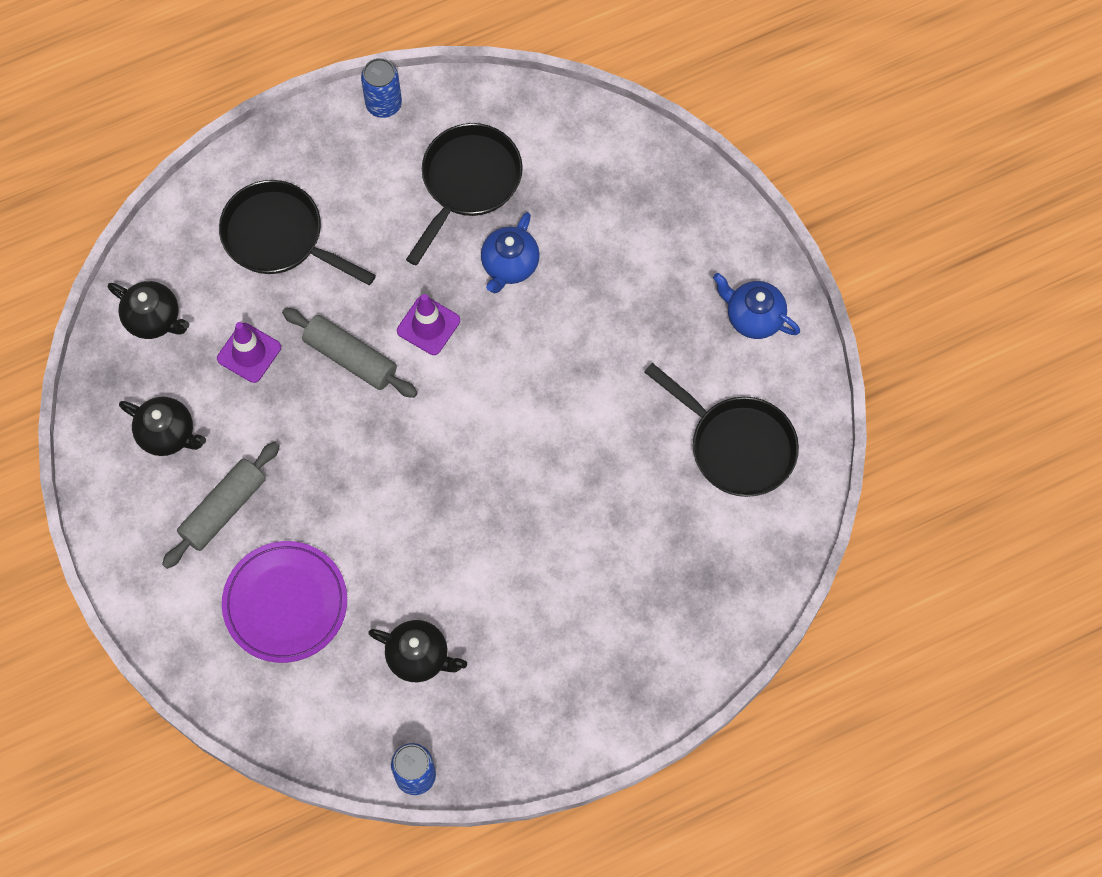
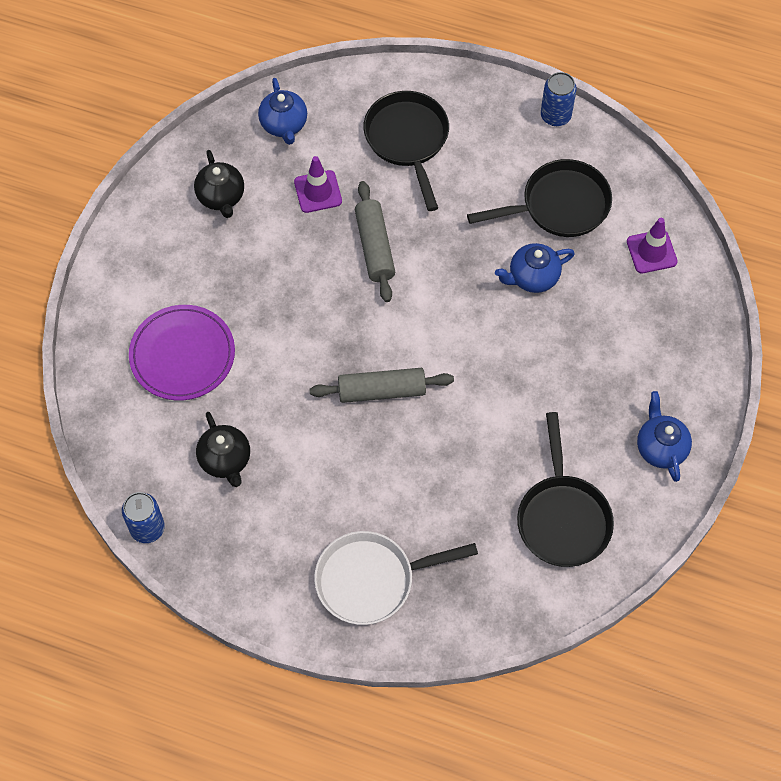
camera: 45 degrees right, 5 degrees down
black teapot [108,281,189,339] -> blue teapot [258,78,307,145]
grey rolling pin [162,442,280,569] -> grey rolling pin moved to [309,368,454,403]
purple traffic cone [397,294,460,355] -> purple traffic cone moved to [627,218,678,273]
none -> white pan [314,531,478,625]

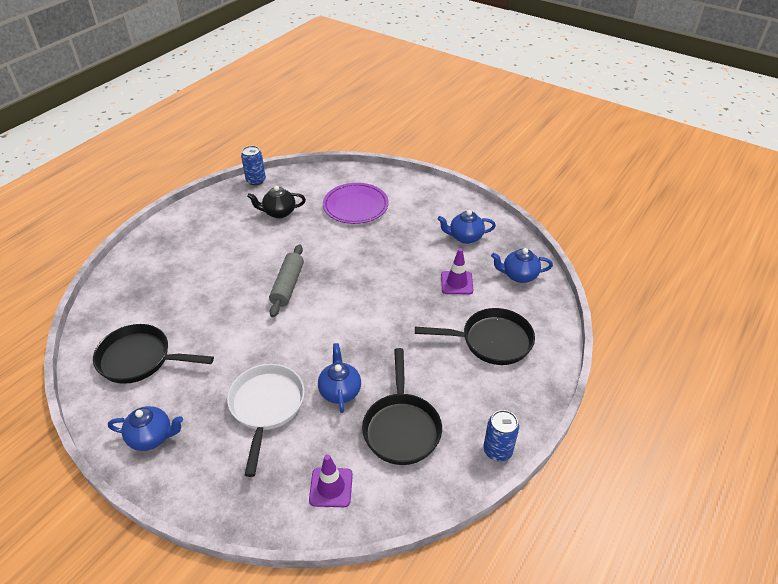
camera: 105 degrees right, 20 degrees down
black teapot [194,150,244,218] -> blue teapot [438,210,496,244]
white pan [314,531,478,625] -> white pan moved to [227,364,305,477]
grey rolling pin [355,181,395,302] -> none

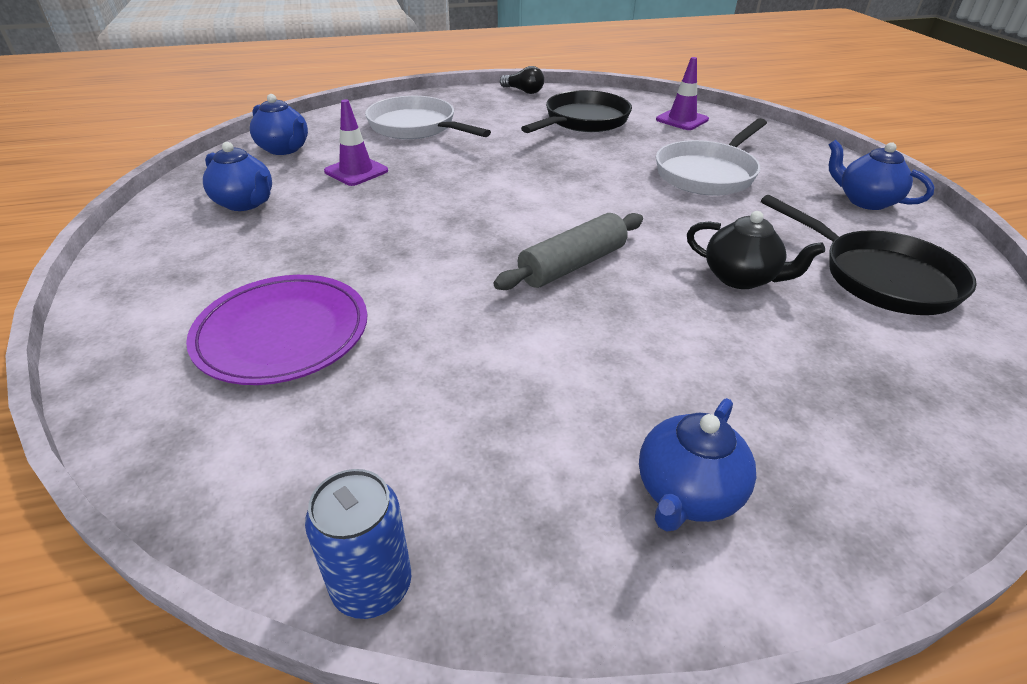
camera: 140 degrees left, 5 degrees down
black teapot [247,186,306,218] -> black teapot moved to [687,211,825,289]
blue teapot [318,343,361,413] -> blue teapot moved to [639,398,756,531]
black pan [415,308,535,365] -> white pan [365,96,491,139]
blue can [483,410,519,461] -> black light bulb [500,66,544,94]

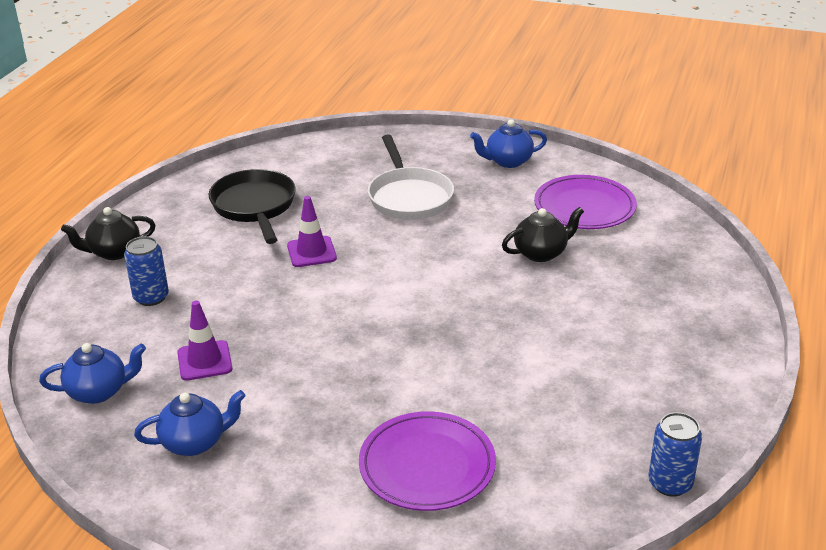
camera: 55 degrees left, 5 degrees down
white pan [365,96,491,139] -> blue can [124,236,169,306]
grey rolling pin [494,213,643,290] -> none
black light bulb [500,66,544,94] -> none
blue teapot [639,398,756,531] -> none
purple traffic cone [656,57,709,130] -> purple traffic cone moved to [287,196,337,267]
black pan [761,195,977,315] -> purple plate [534,175,637,229]
none -> black teapot [61,207,156,260]

